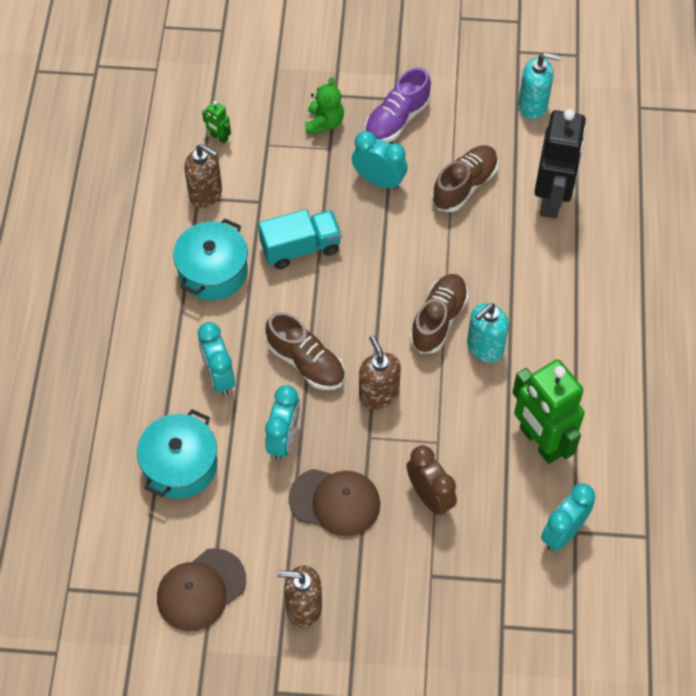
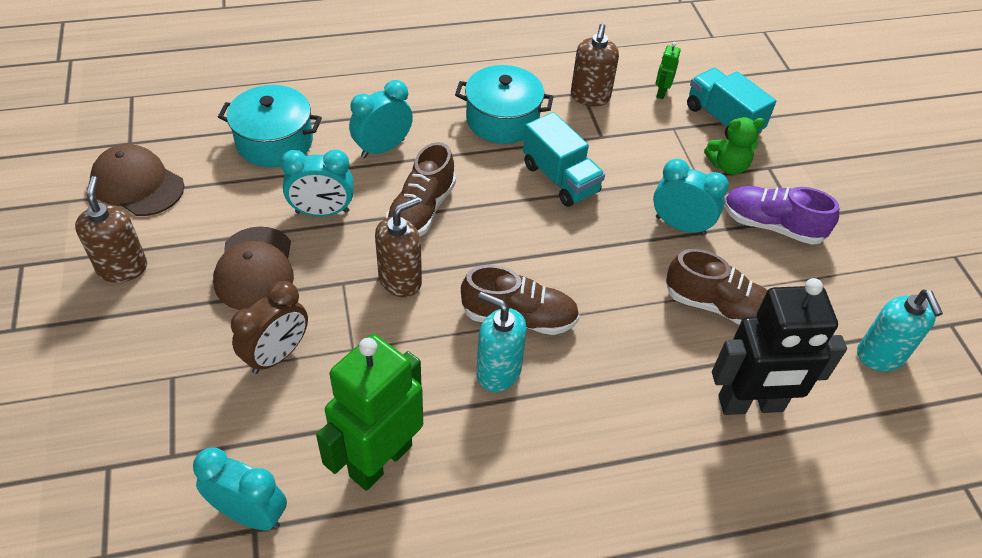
camera: 70 degrees right, 10 degrees down
turquoise clock [352,131,408,190] -> turquoise clock turned 75 degrees counterclockwise [653,159,729,236]
none -> turquoise truck [687,68,776,139]

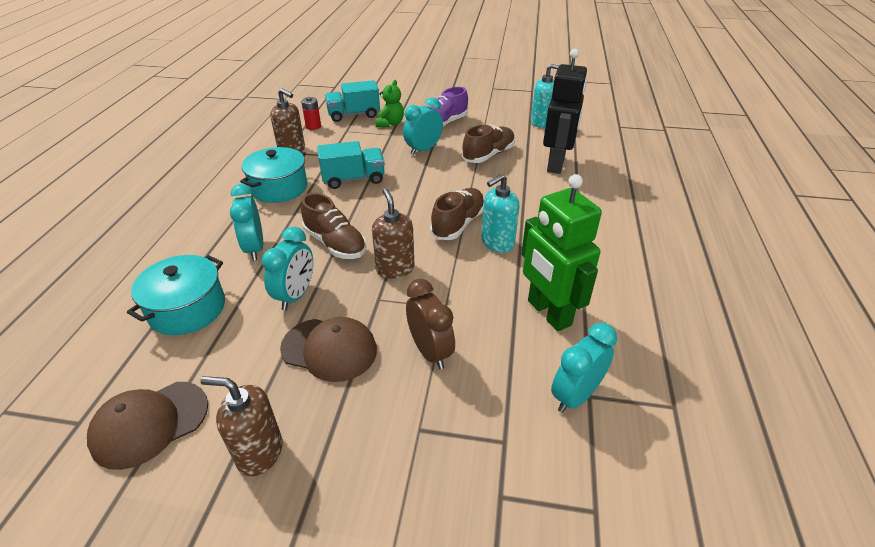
camera: 65 degrees left, 10 degrees down
green robot [655,42,681,99] -> red battery [301,97,321,130]

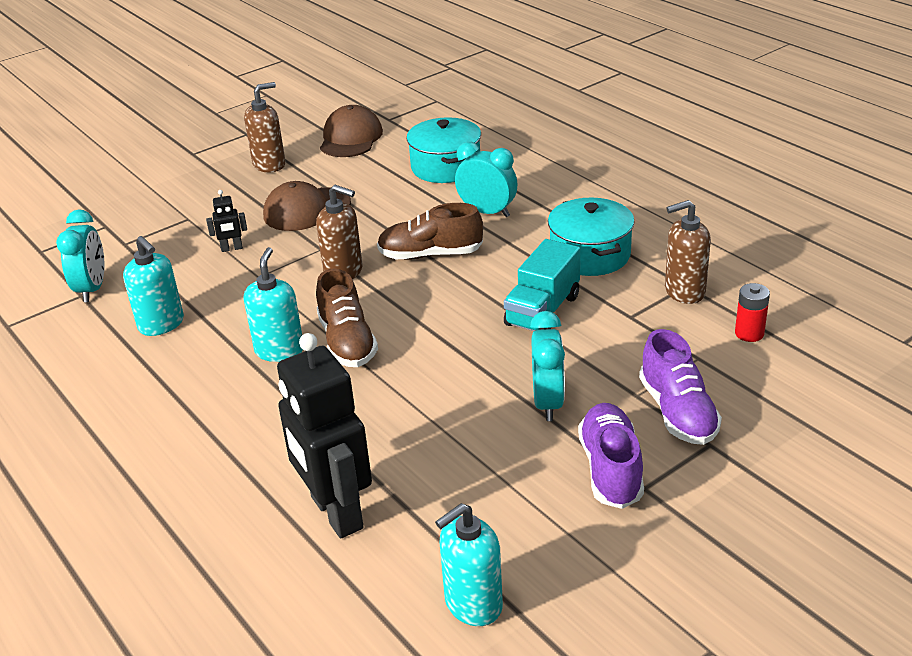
camera: 135 degrees right, 5 degrees down
turquoise clock [261,227,313,310] -> none
turquoise truck [325,80,380,122] -> none
green teddy bear [375,80,404,127] -> purple shoe [639,329,722,445]
brown clock [406,279,455,369] -> black robot [206,190,247,252]
brown shoe [462,125,515,163] -> none
green robot [521,174,602,331] -> turquoise soap dispenser [123,236,184,336]

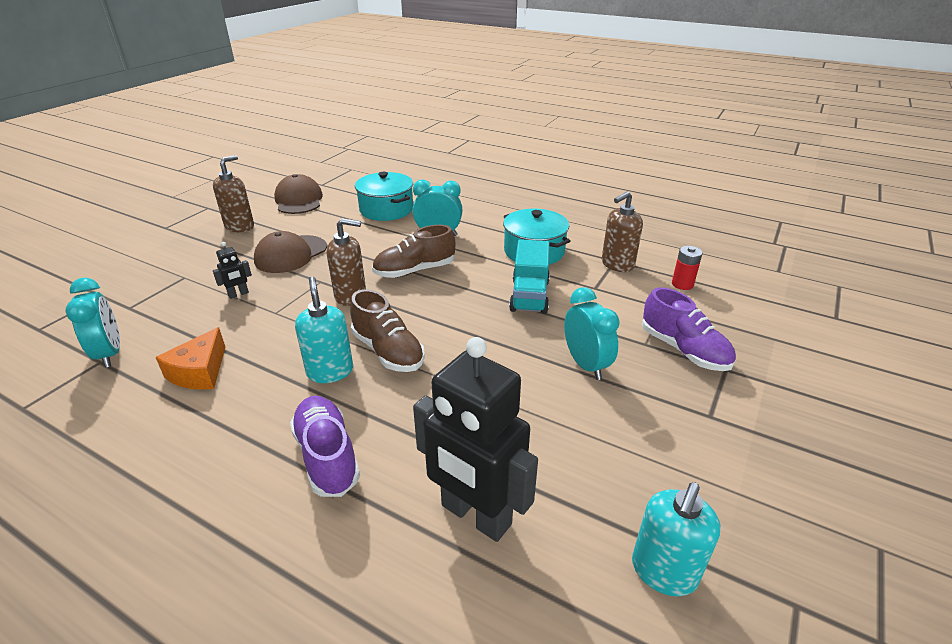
camera: 25 degrees left, 0 degrees up
turquoise soap dispenser [123,236,184,336] -> orange cheese [155,327,225,390]
purple shoe [578,403,644,509] -> purple shoe moved to [290,396,360,497]

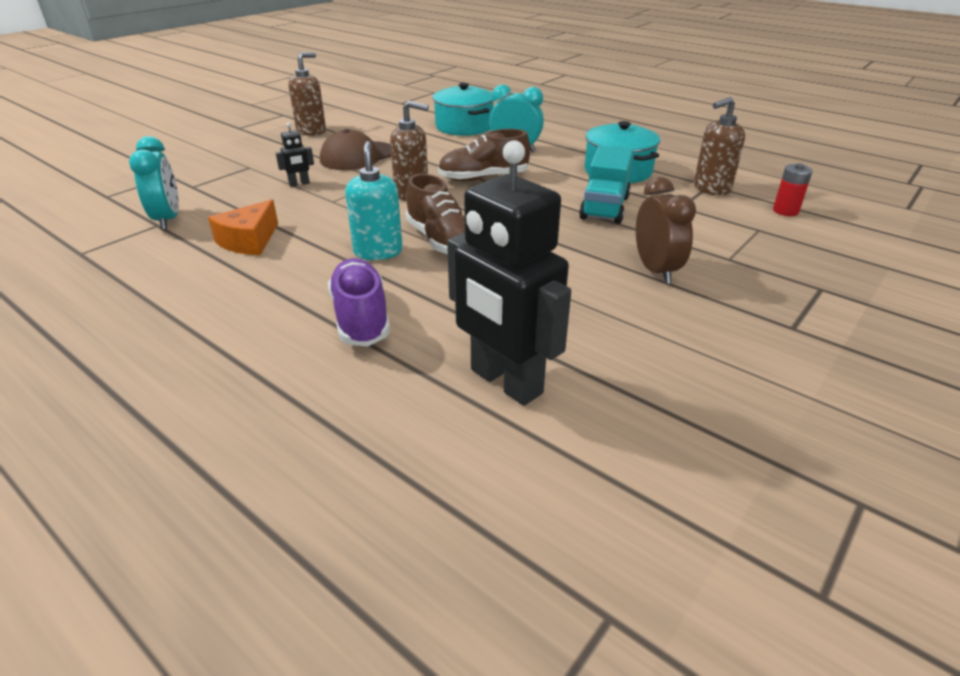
camera: 10 degrees right, 0 degrees up
brown cap [274,174,323,214] -> none
turquoise clock [564,287,620,380] -> brown clock [636,177,696,284]
turquoise soap dispenser [632,482,721,597] -> none
purple shoe [642,287,736,371] -> none

